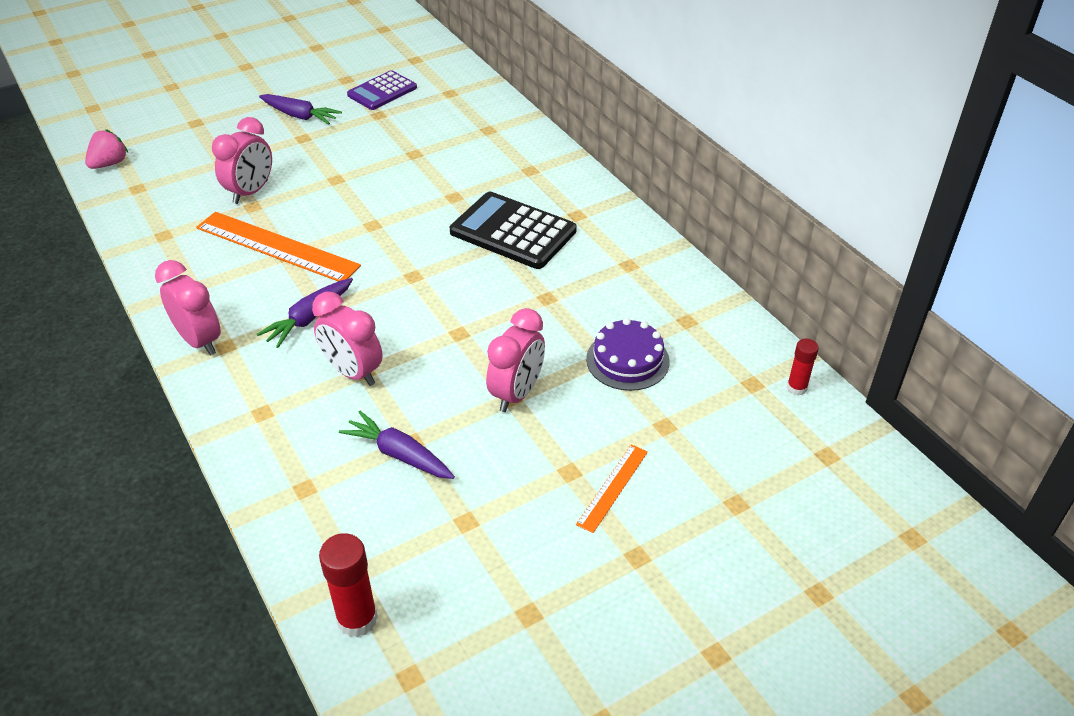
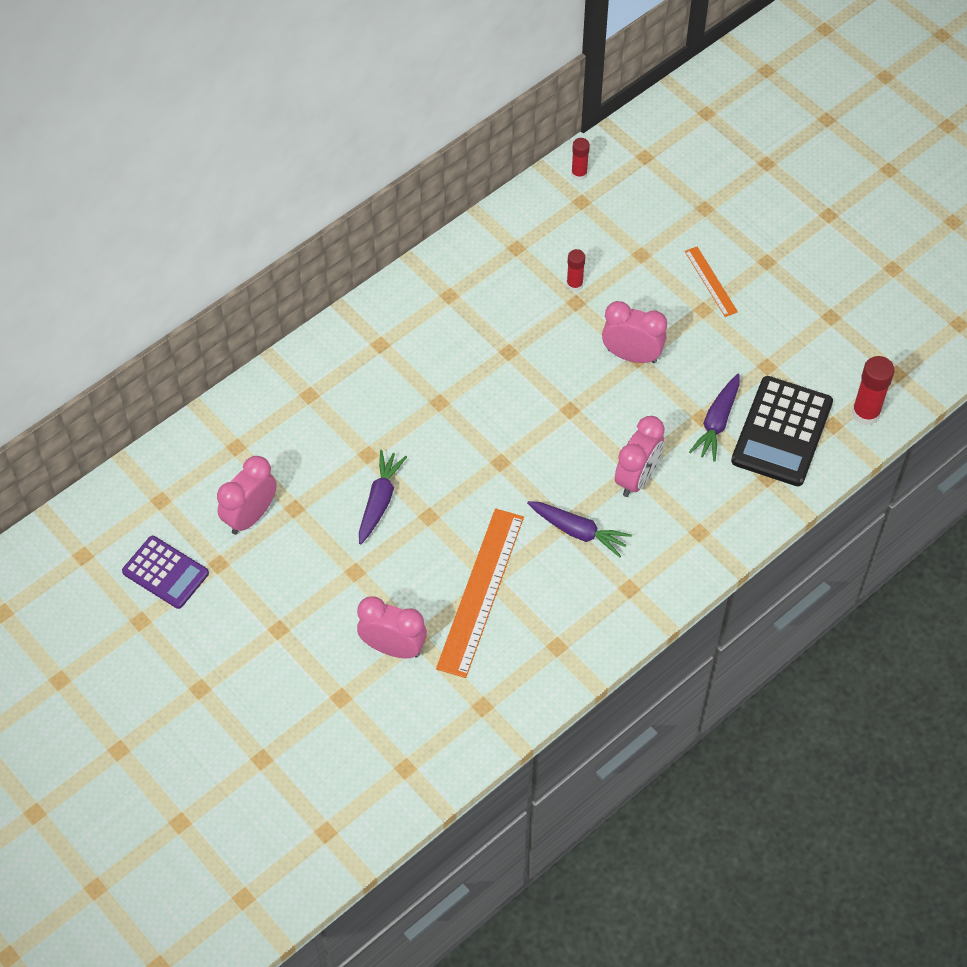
camera: 100 degrees left, 15 degrees up
pink strawberry [85,129,128,169] -> none
pink clock [155,260,221,355] -> pink clock moved to [217,456,276,535]
purple carrot [259,94,342,125] -> purple carrot moved to [359,450,407,545]
black calculator [450,192,577,269] -> black calculator moved to [731,376,833,486]
orange ruler [576,444,648,533] -> orange ruler turned 45 degrees clockwise [685,247,738,317]
purple cake [586,318,670,391] -> red glue stick [567,249,585,292]

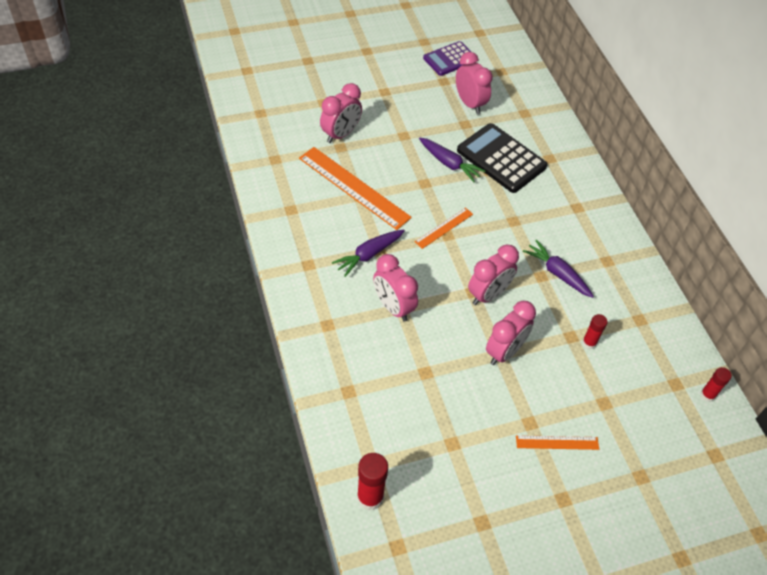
camera: 110 degrees right, 5 degrees down
purple carrot [689,374,740,462] -> purple carrot moved to [523,240,594,298]
black calculator [731,376,833,486] -> black calculator moved to [457,123,548,193]
none -> orange ruler [414,207,473,249]
none -> pink clock [468,245,519,305]

